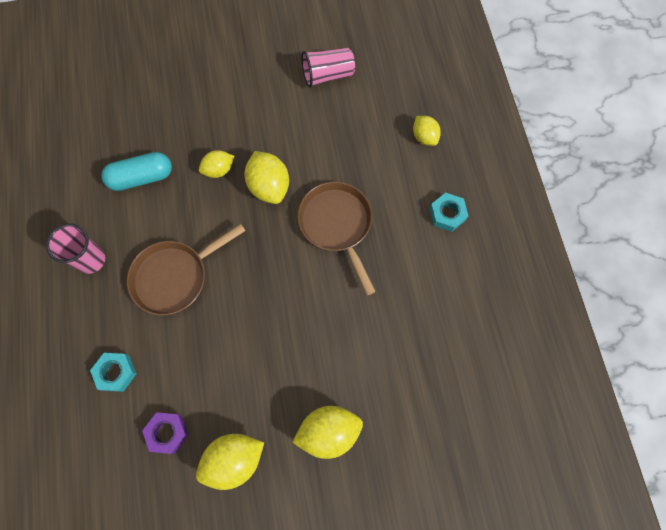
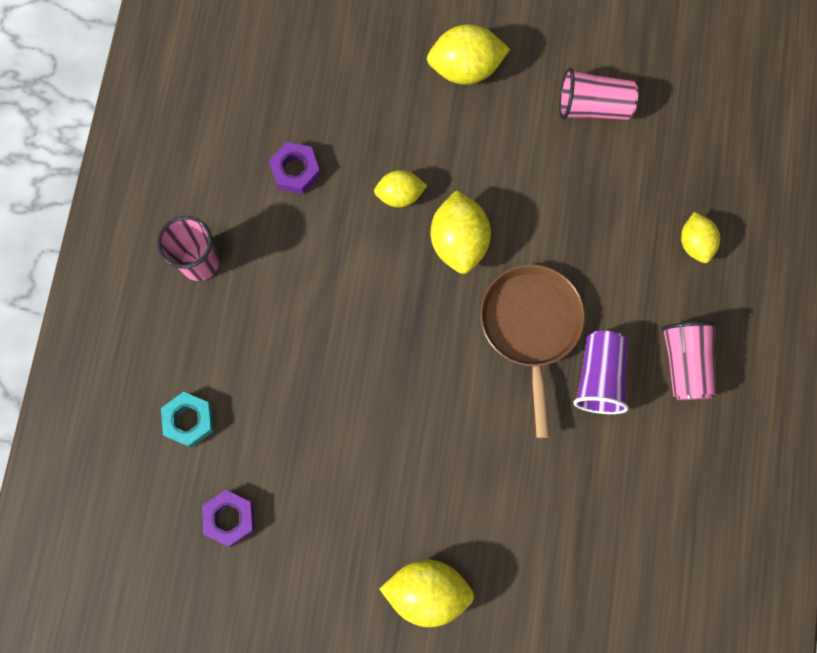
camera: 20 degrees right, 5 degrees up
turquoise capsule [101,152,172,191] -> purple nut [269,142,321,194]
brown pan [127,224,246,315] -> none
yellow lemon [196,434,264,490] -> yellow lemon moved to [427,24,510,85]
turquoise nut [430,193,468,232] -> pink cup [661,321,717,400]
none -> purple cup [573,331,629,414]

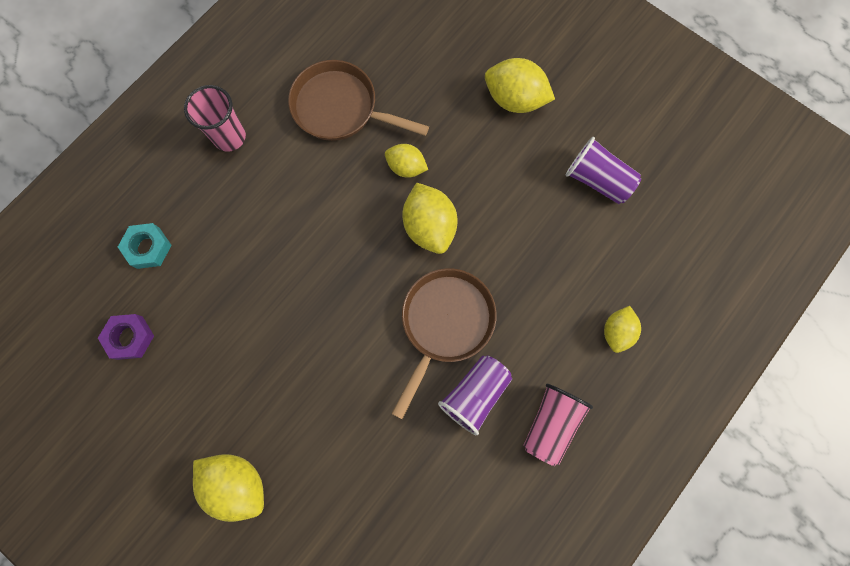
camera: 30 degrees right, 0 degrees up
purple nut [269,142,321,194] -> brown pan [288,60,429,141]
yellow lemon [431,190,491,274] -> yellow lemon turned 45 degrees counterclockwise [402,182,457,254]
pink cup [559,68,638,120] -> purple cup [566,137,641,204]

